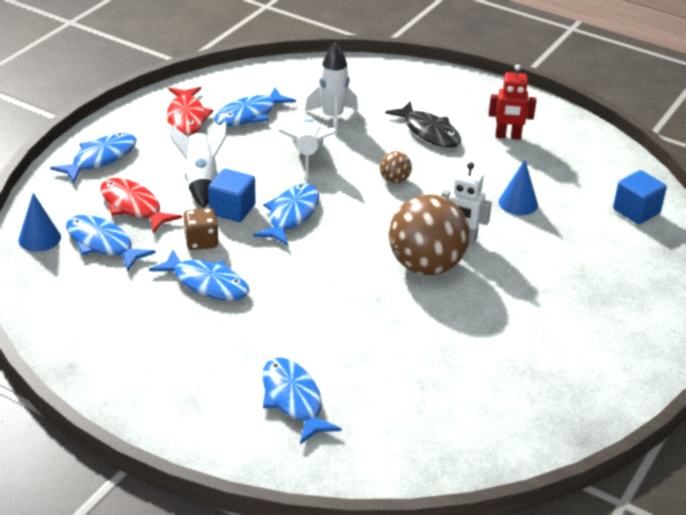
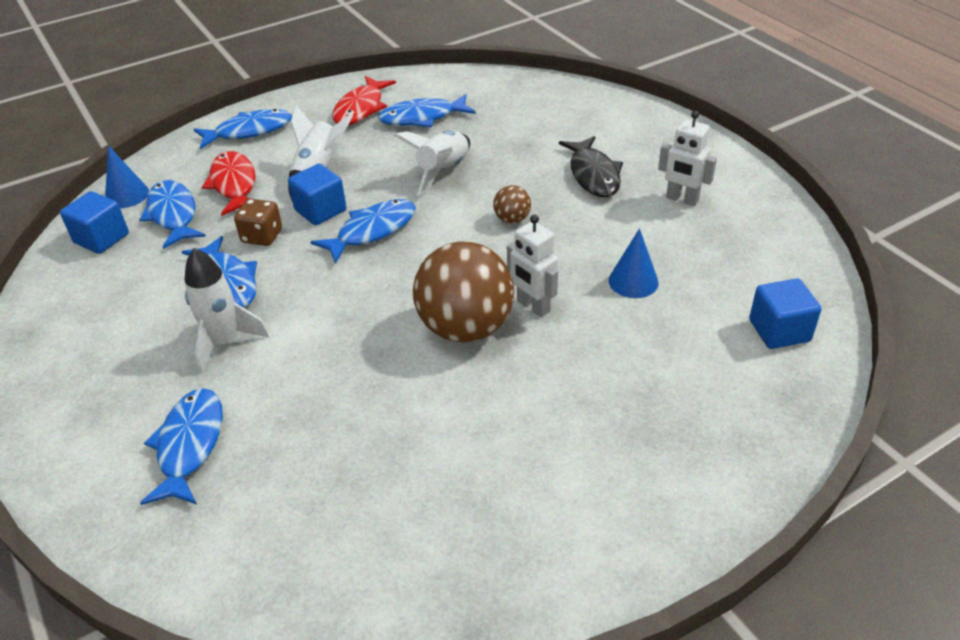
camera: 30 degrees right, 5 degrees up
white rocket [305,43,358,134] -> white rocket moved to [184,248,269,373]
red robot [489,64,536,140] -> white robot [658,111,717,206]
none -> blue cube [60,191,129,254]

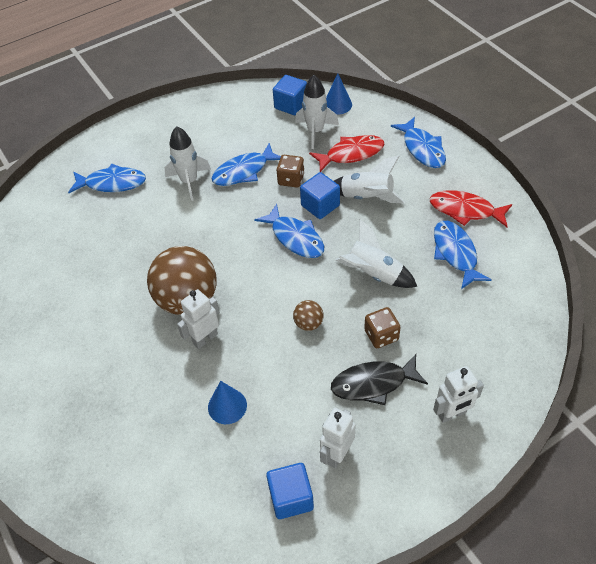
camera: 90 degrees right, 10 degrees up
blue fish [139,180,206,249] -> white rocket [295,75,339,149]
blue cube [749,278,821,349] -> blue cube moved to [266,463,314,519]
none -> brown dice [364,307,401,348]
none -> white robot [433,366,484,423]

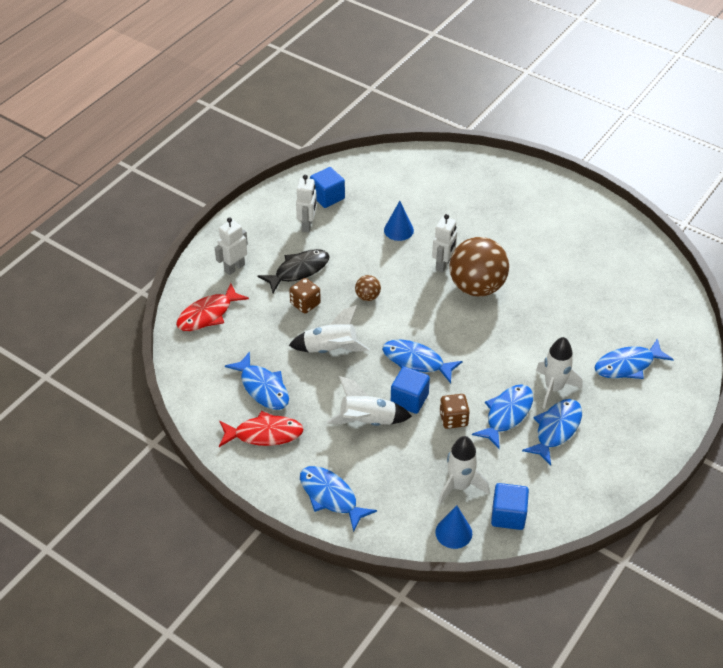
camera: 155 degrees right, 5 degrees down
red fish [309,135,384,172] -> red fish moved to [176,283,249,331]
none -> blue fish [522,399,582,465]

